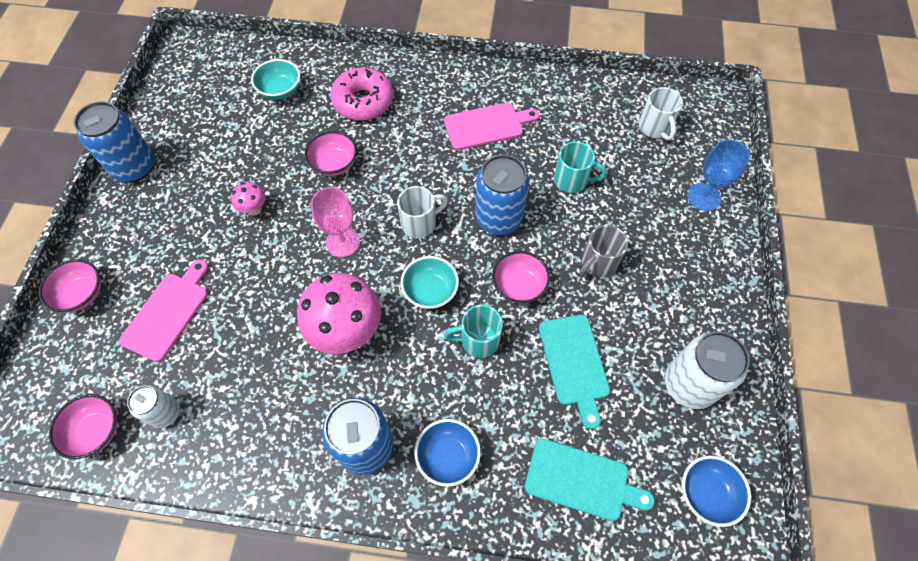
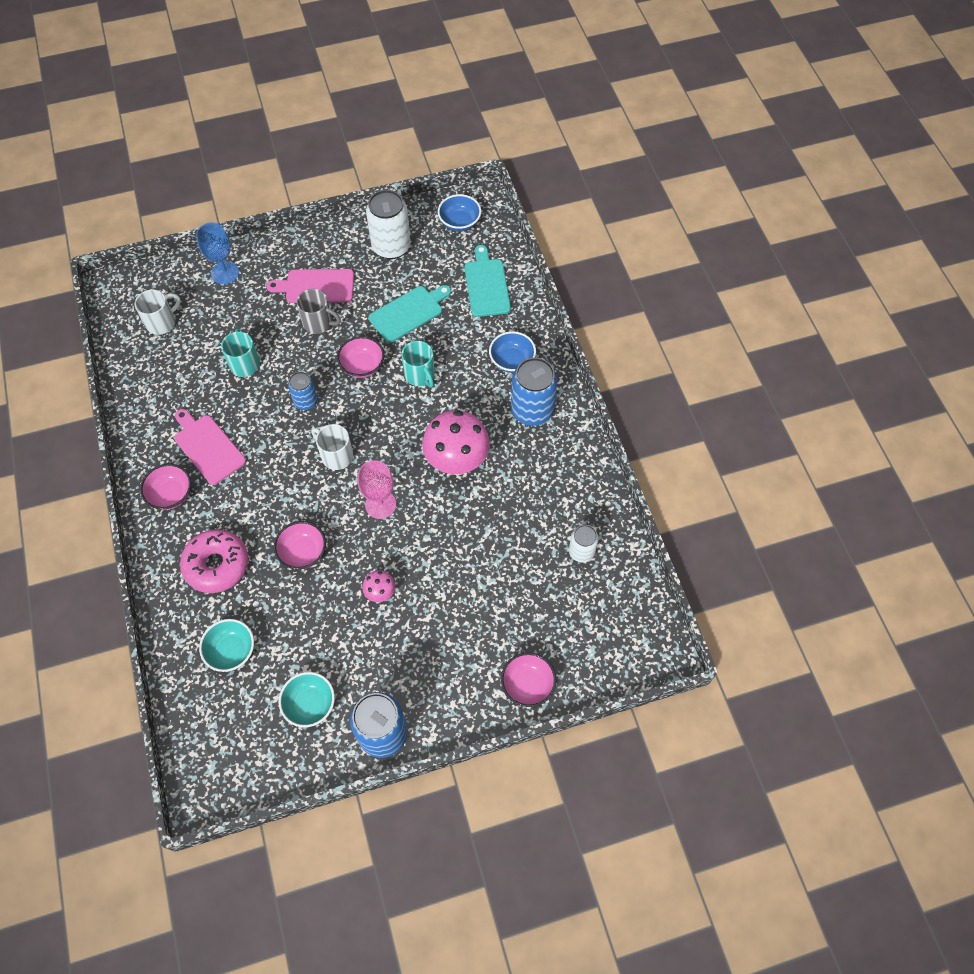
camera: 115 degrees left, 0 degrees up
pink bowl [49,394,117,459] -> pink bowl moved to [140,464,191,510]
pink cutting board [119,259,208,362] -> pink cutting board moved to [267,269,354,303]
turquoise bowl [401,256,459,309] -> turquoise bowl moved to [279,672,335,727]
blue can [475,155,529,235] -> blue can [288,372,318,410], size x0.58

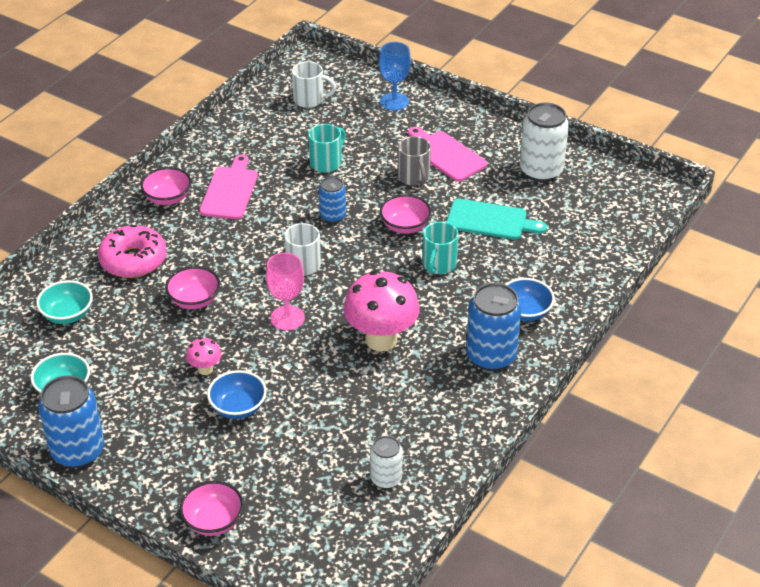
camera: 50 degrees right, 20 degrees down
blue bowl [438,194,481,232] -> blue bowl moved to [207,370,267,419]
turquoise cutting board [465,245,511,317] -> none

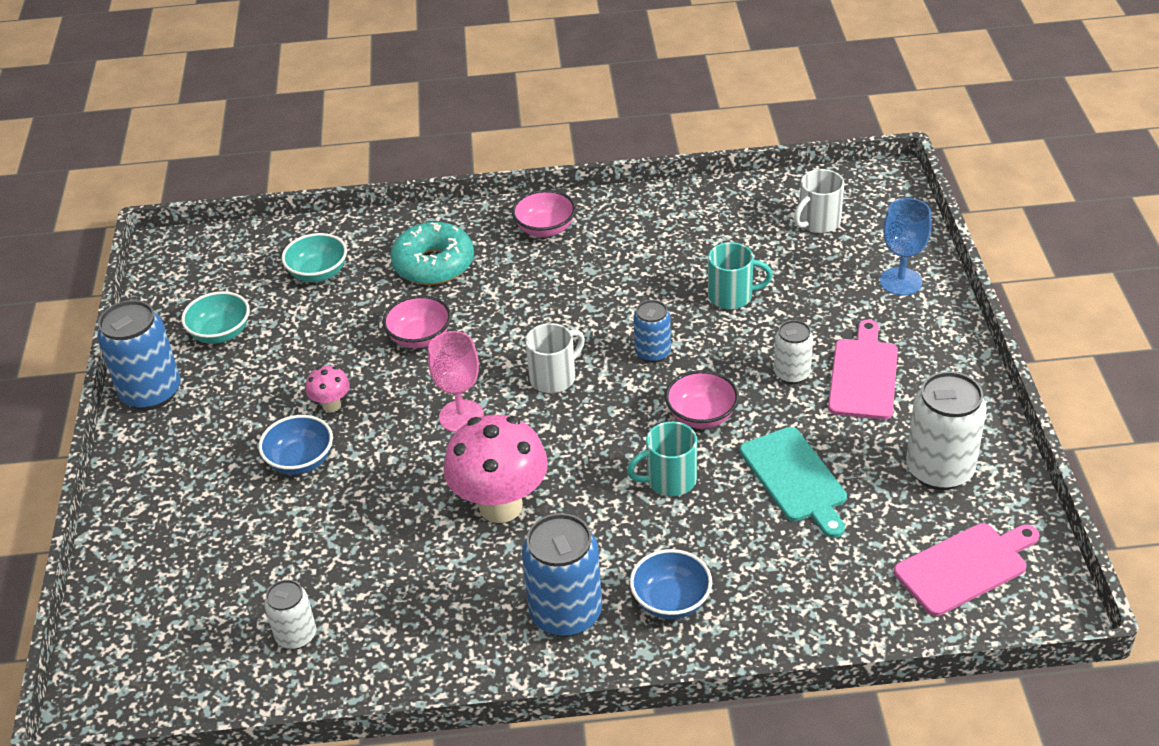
camera: 55 degrees right, 0 degrees up
pink donut [98,225,167,278] -> turquoise donut [390,222,474,285]
pink bowl [180,481,244,536] -> none
pink cutting board [200,155,258,219] -> pink cutting board moved to [894,523,1039,616]
white mug [292,61,336,108] -> white mug turned 75 degrees clockwise [794,169,844,233]
grey mug [398,136,431,186] -> white can [774,320,813,384]

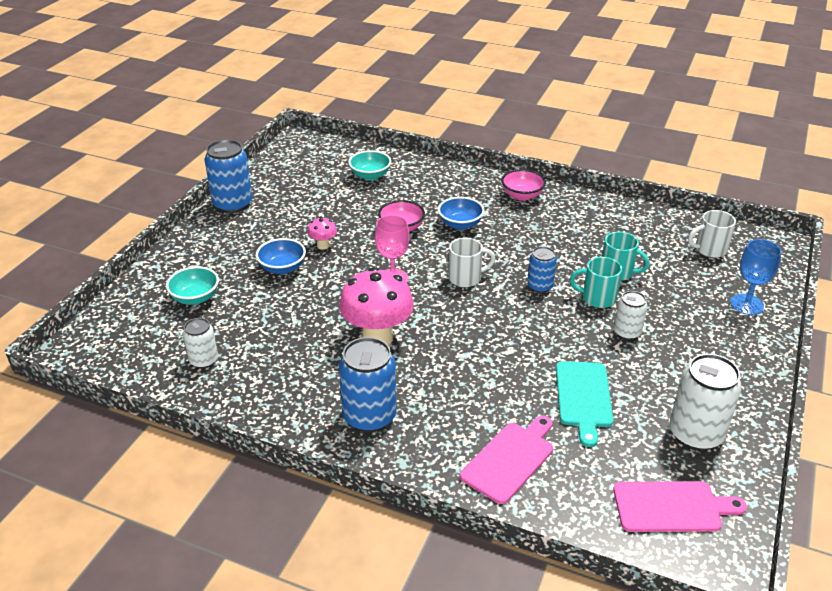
camera: 25 degrees right, 5 degrees down
turquoise bowl [181,291,250,344] -> turquoise bowl moved to [166,266,219,305]
turquoise donut [390,222,474,285] -> none
turquoise mug [627,421,697,496] -> turquoise mug moved to [570,257,622,308]
blue bowl [630,549,712,619] -> blue bowl moved to [438,197,484,230]
pink bowl [665,370,739,429] -> none
pink cutting board [828,320,898,420] -> pink cutting board moved to [460,416,553,504]

